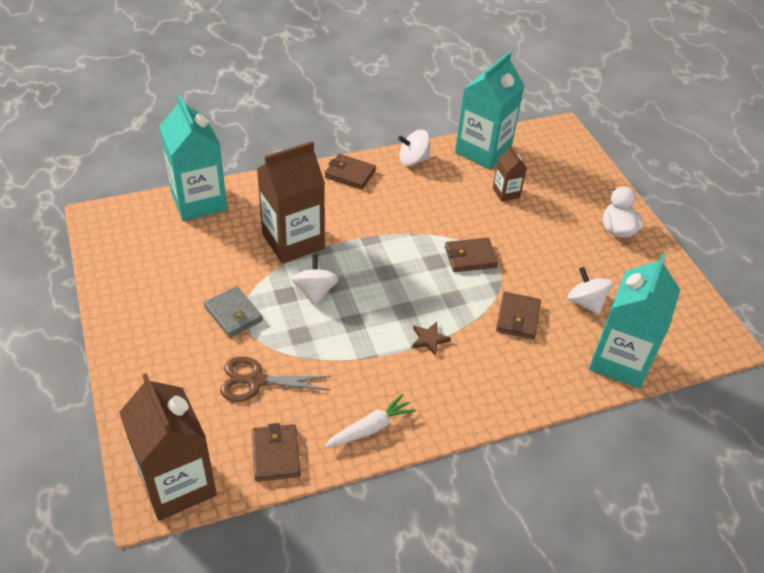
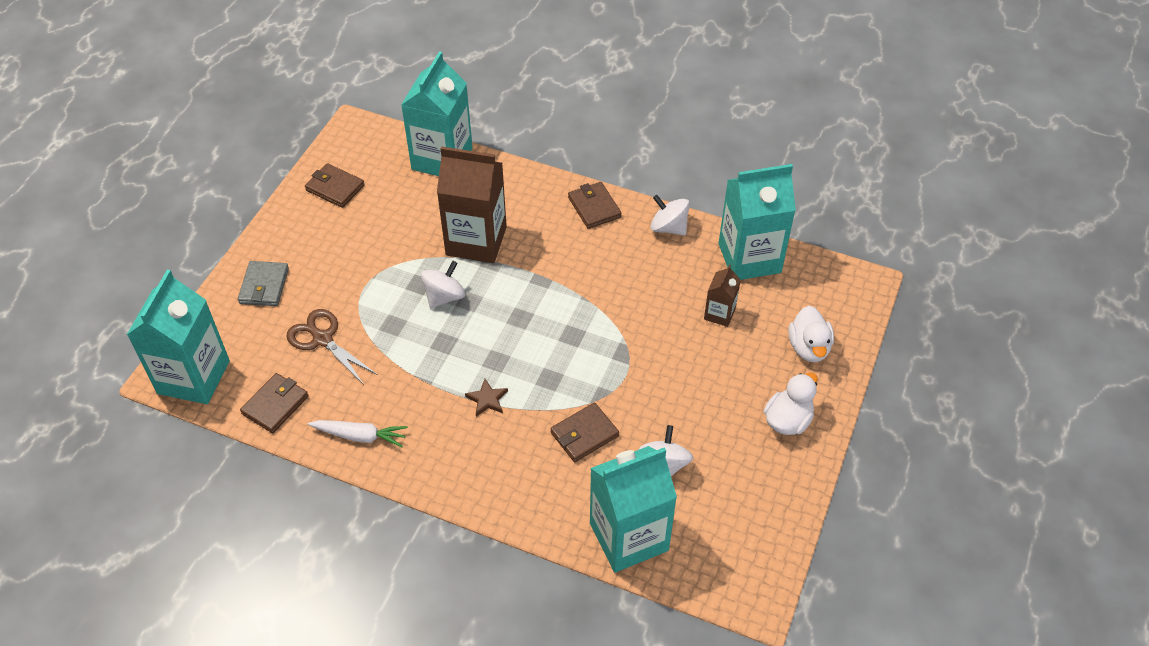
camera: 45 degrees right, 5 degrees up
brown carton [119,373,217,521] -> turquoise carton [127,270,230,404]
grey wallet [204,286,263,338] -> grey wallet moved to [238,261,289,306]
brown wallet [445,238,498,272] -> brown wallet moved to [305,163,365,208]
none -> white duck [788,306,834,362]

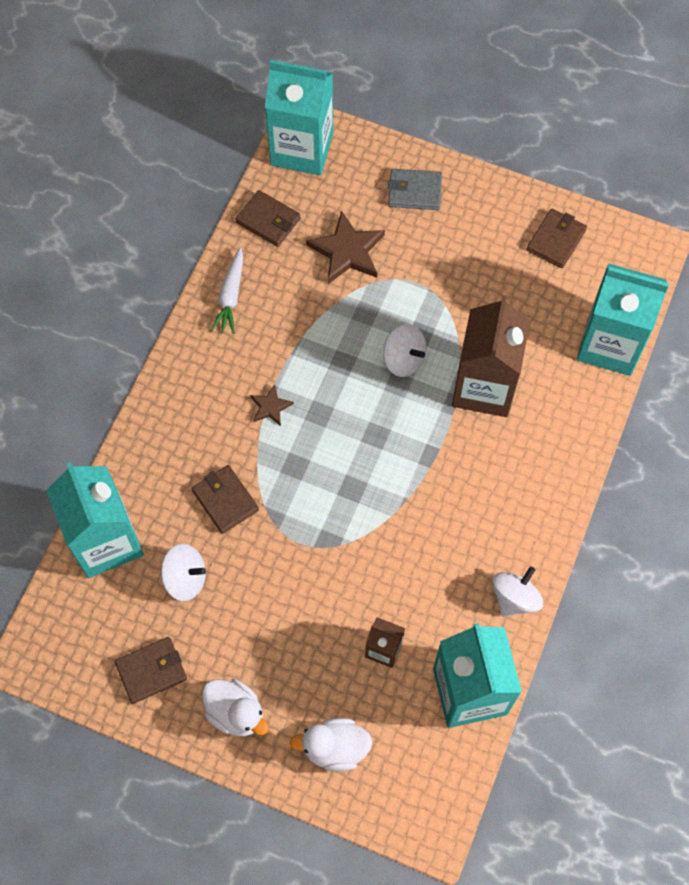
camera: 90 degrees right, 15 degrees up
brown scissors [287,309,378,385] -> brown star [306,211,385,284]
brown wallet [568,182,621,229] -> brown wallet moved to [115,637,187,704]

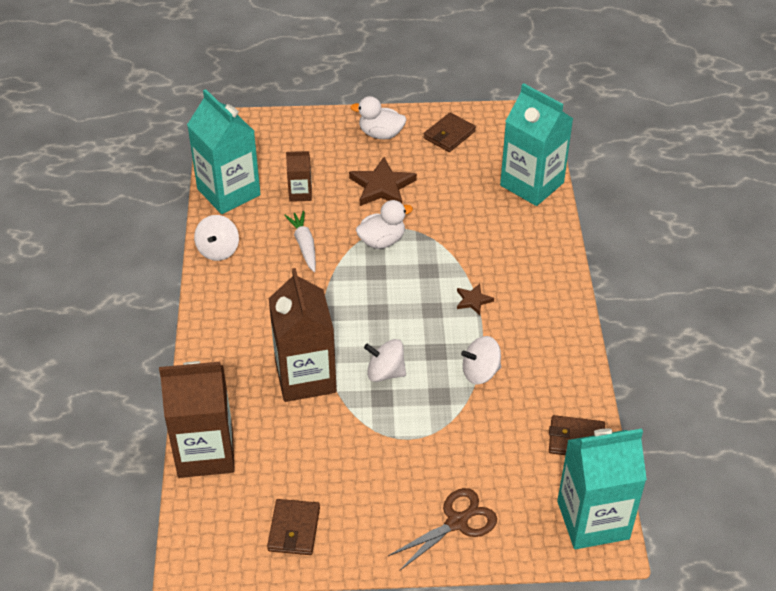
camera: 155 degrees right, 20 degrees down
white spinning top [161,544,206,601] -> white spinning top moved to [461,336,501,385]
brown wallet [191,465,259,534] -> none
white carrot [211,248,243,334] -> white carrot moved to [284,211,316,272]
white duck [290,718,372,771] -> white duck moved to [356,200,413,249]
brown star [306,211,385,284] -> brown star moved to [349,157,417,206]
grey wallet [388,169,442,210] -> brown scissors [388,488,497,571]
turquoise carton [577,263,669,376] -> brown carton [159,361,235,478]

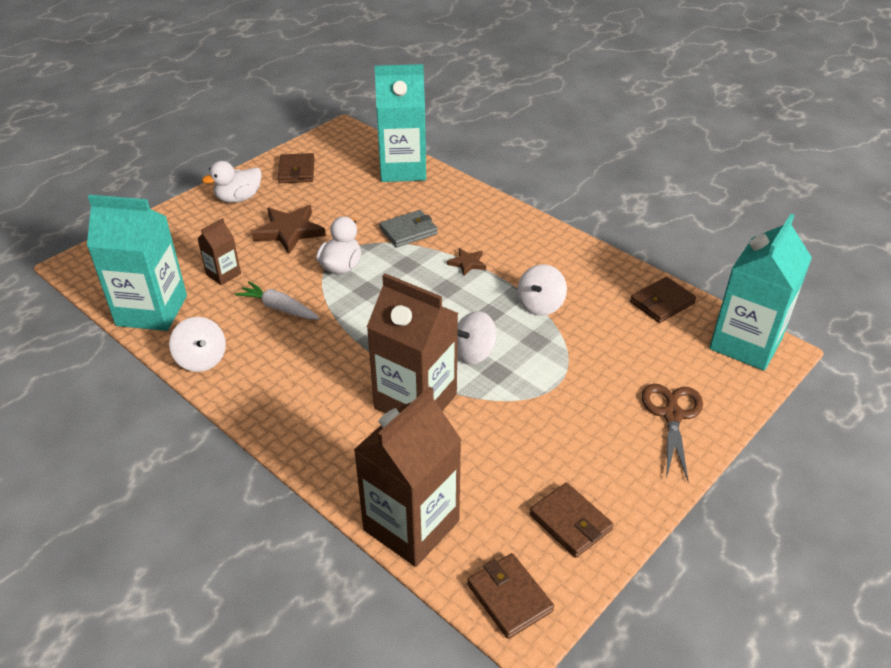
camera: 45 degrees left, 5 degrees down
none -> grey wallet [379,210,438,248]
none -> brown wallet [467,553,554,639]

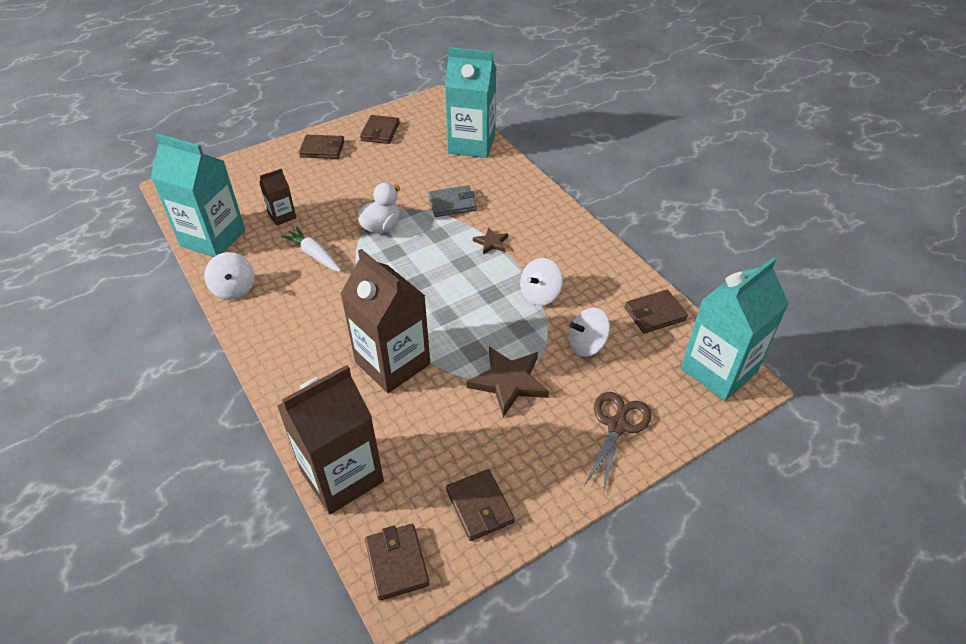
camera: 15 degrees right, 5 degrees up
white duck [202,161,262,203] -> brown wallet [299,135,344,159]
brown star [252,205,326,254] -> brown star moved to [466,347,549,417]
white spinning top [457,311,497,365] -> white spinning top moved to [569,308,610,357]

